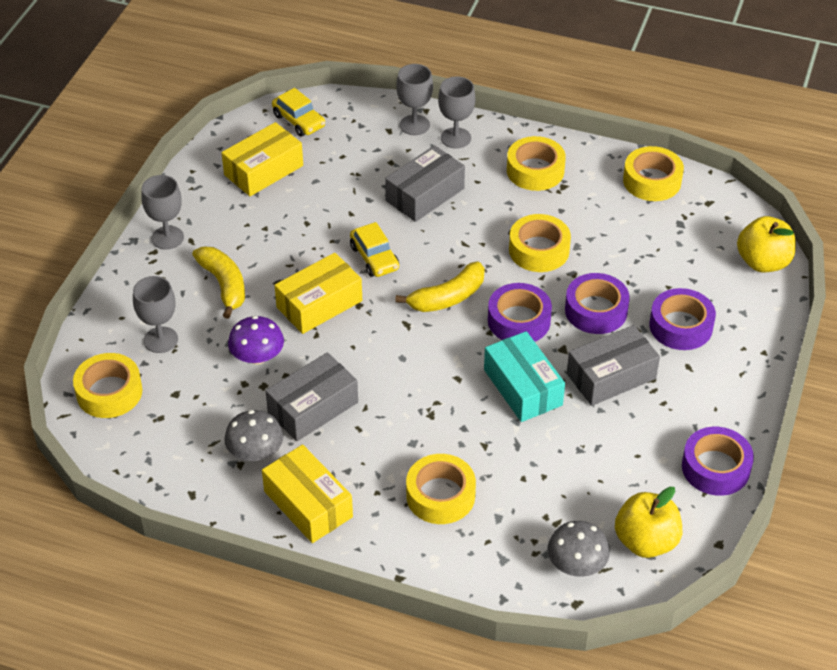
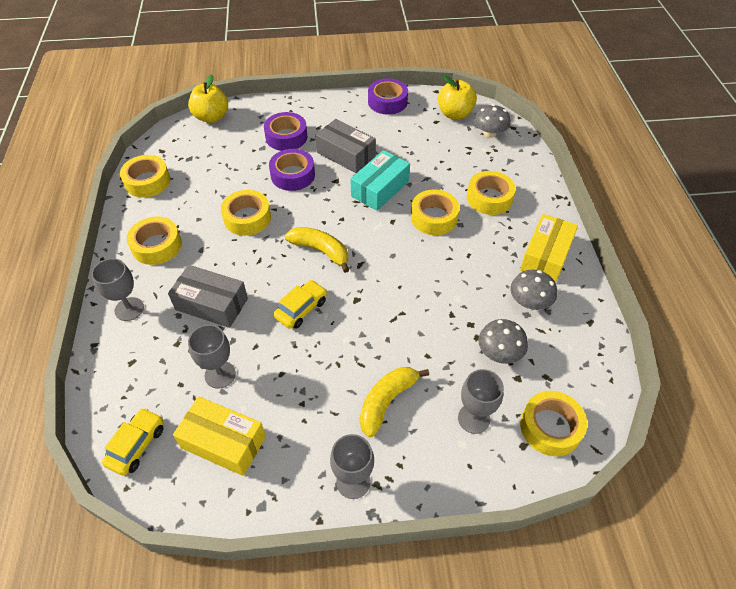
camera: 115 degrees left, 5 degrees up
purple mushroom [228,316,284,365] -> none
grey box [266,352,358,441] -> none
yellow box [274,253,362,334] -> none
grey goblet [396,64,433,135] -> grey goblet moved to [188,325,236,389]
purple tape [488,283,552,342] -> none
none -> yellow tape [411,190,460,235]
none -> grey mushroom [478,319,528,364]

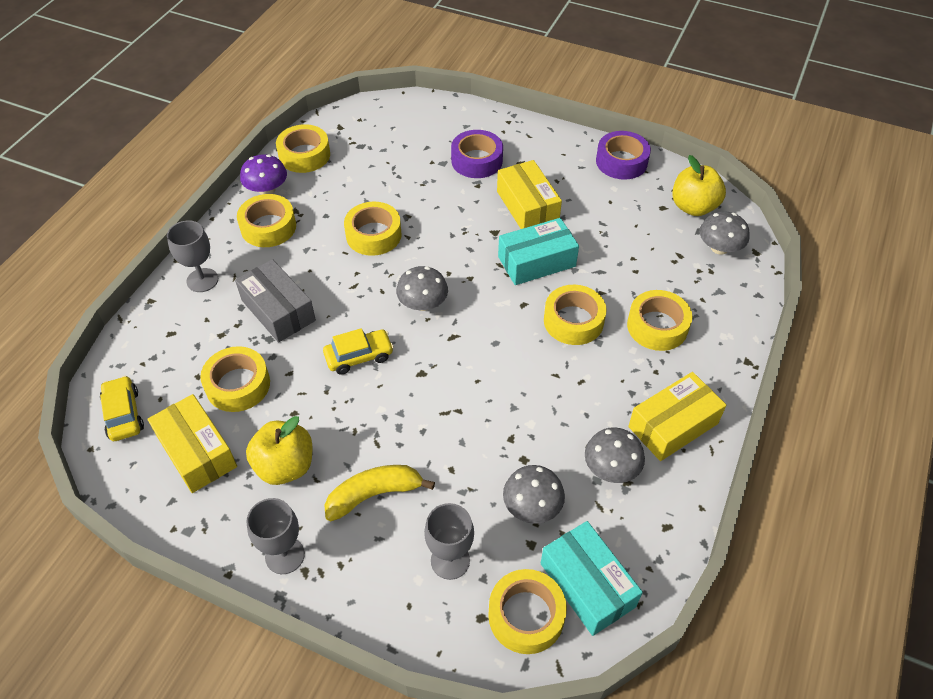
camera: 30 degrees right, 0 degrees up
yellow car [102,408,163,476] -> yellow car turned 75 degrees counterclockwise [100,376,144,441]
yellow apple [188,74,228,123] -> yellow apple moved to [246,416,312,485]
grey goblet [188,325,236,389] -> yellow tape [200,346,270,412]
purple tape [269,149,315,191] -> none
yellow banana [285,227,349,273] -> grey mushroom [396,266,448,311]
grey box [316,119,376,173] -> yellow box [497,160,562,229]
none -> purple mushroom [240,154,287,195]
none -> turquoise box [541,521,643,636]

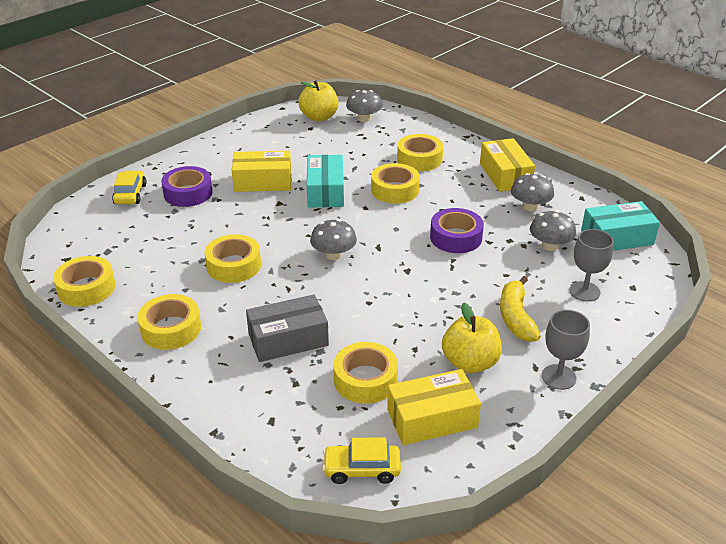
camera: 70 degrees left, 15 degrees down
grey goblet [167,220,218,292] -> none
purple mushroom [240,154,287,195] -> none
yellow car [323,328,394,375] -> yellow car moved to [112,171,147,204]
yellow tape [488,569,567,654] -> none
purple tape [596,131,651,180] -> purple tape moved to [430,208,484,253]

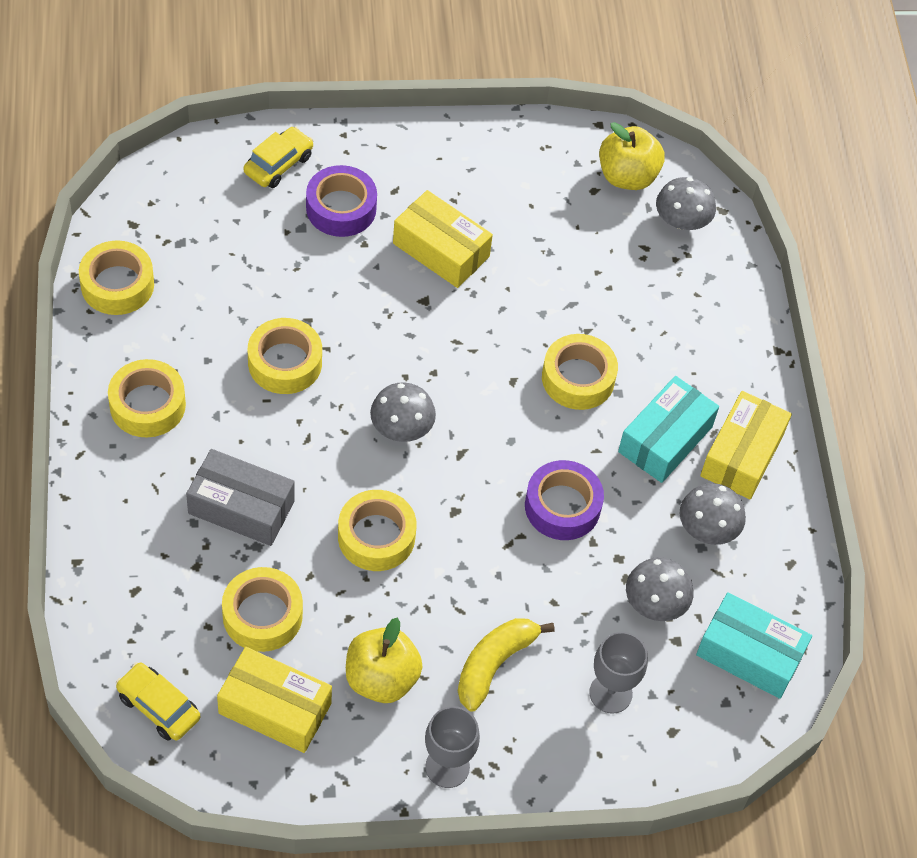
camera: 35 degrees right, 20 degrees up
turquoise box [307,155,344,208] -> turquoise box moved to [618,376,719,483]
yellow tape [397,134,443,171] -> yellow tape moved to [338,490,417,571]

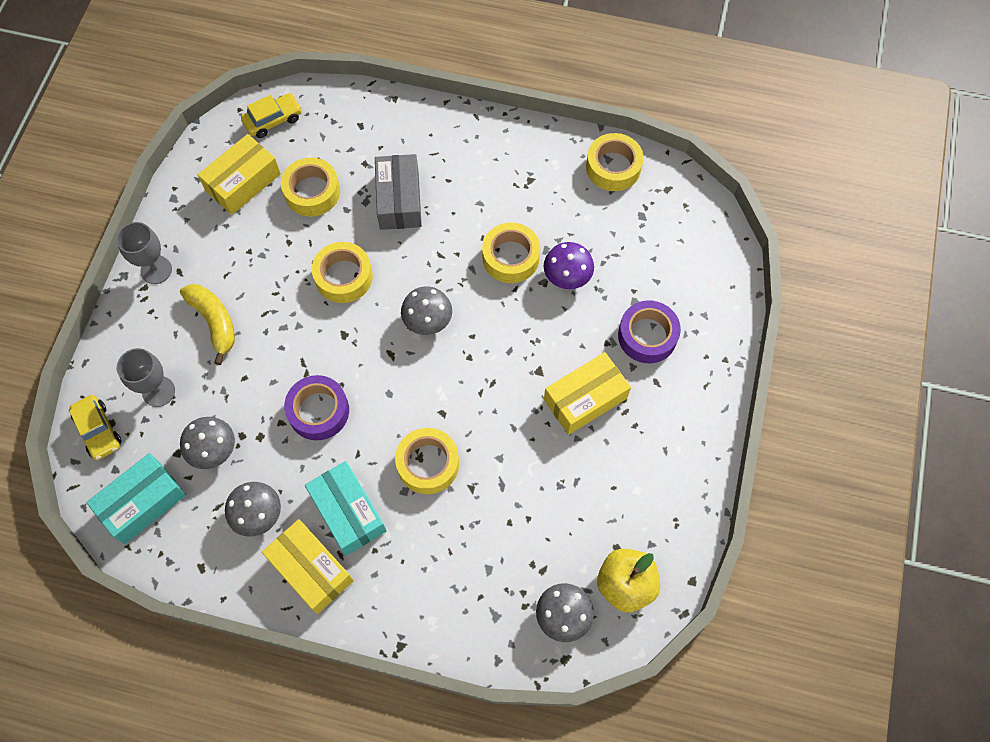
camera: 115 degrees right, 10 degrees up
yellow tape [108,359,186,438] -> none
grey box [186,449,295,546] -> grey box turned 45 degrees counterclockwise [375,154,422,230]
yellow car [244,127,314,188] -> yellow car moved to [69,395,122,460]
yellow apple [346,618,423,703] -> none
none -> purple mushroom [544,242,594,289]

